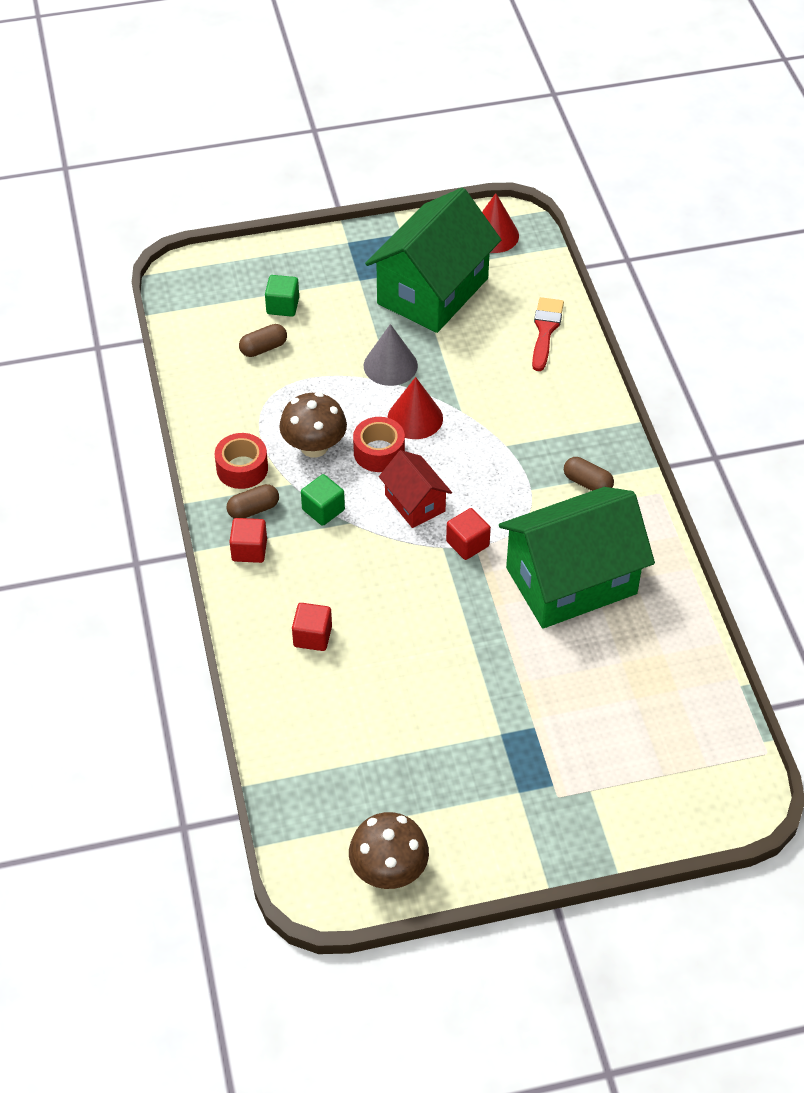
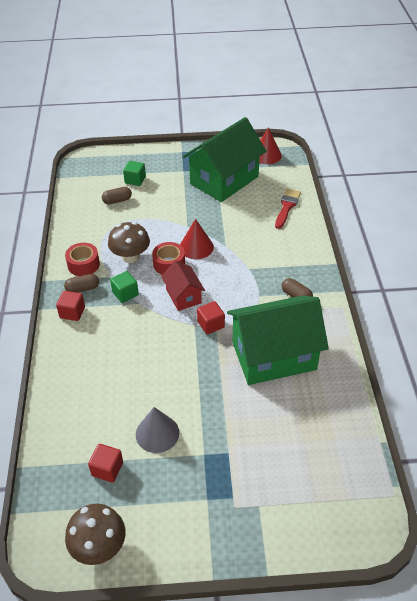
camera: 10 degrees right, 5 degrees down
red cube [292,603,332,651] -> red cube moved to [88,444,123,482]
grey cone [364,324,418,386] -> grey cone moved to [136,407,179,453]

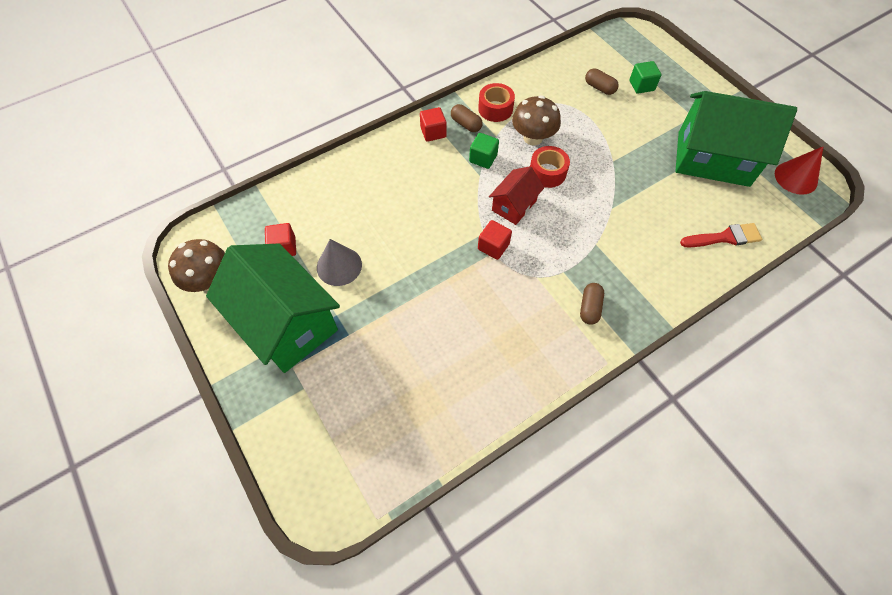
camera: 60 degrees right, 15 degrees up
red cone [180,219,214,259] -> none
green house [227,296,329,385] -> green house moved to [206,244,340,373]

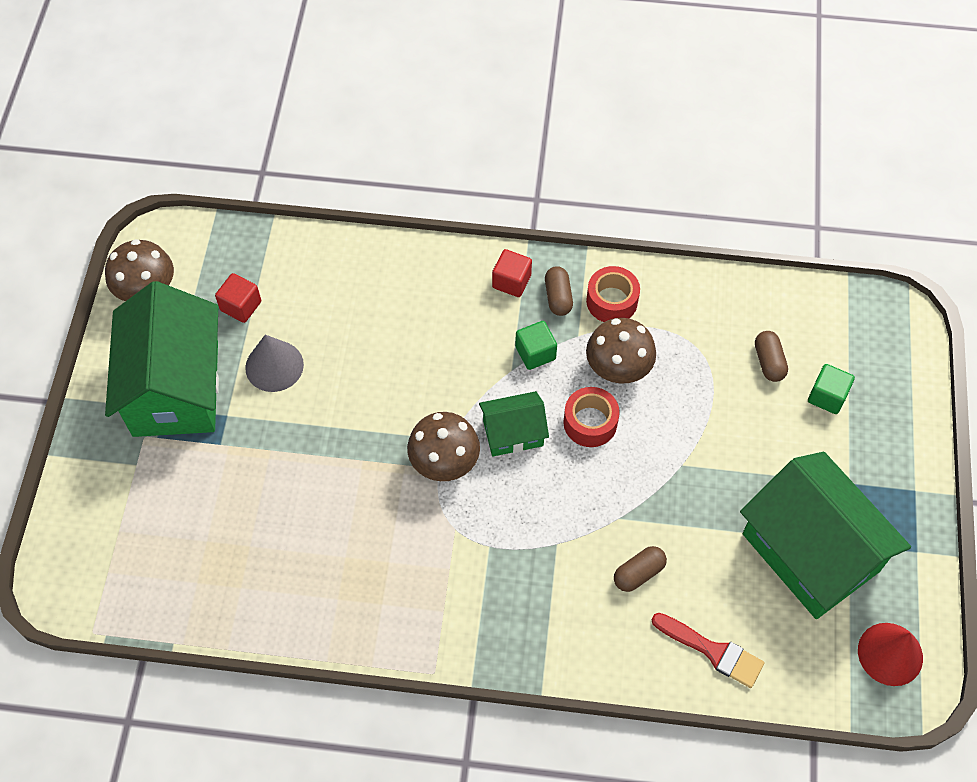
camera: 40 degrees right, 0 degrees up
red cube [478,220,512,260] -> brown mushroom [407,412,480,481]
red house [489,166,544,225] -> green house [479,391,549,457]
brown capsule [580,283,604,325] -> brown capsule moved to [614,546,667,592]

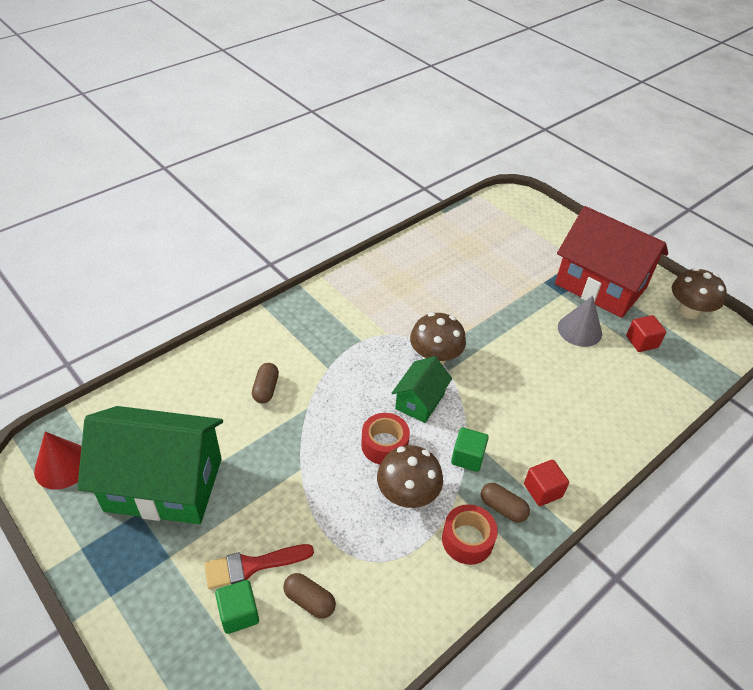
camera: 130 degrees right, 15 degrees down
green house [105,281,219,437] -> red house [555,206,668,318]
red brush [651,613,764,688] -> red brush moved to [204,544,314,589]

